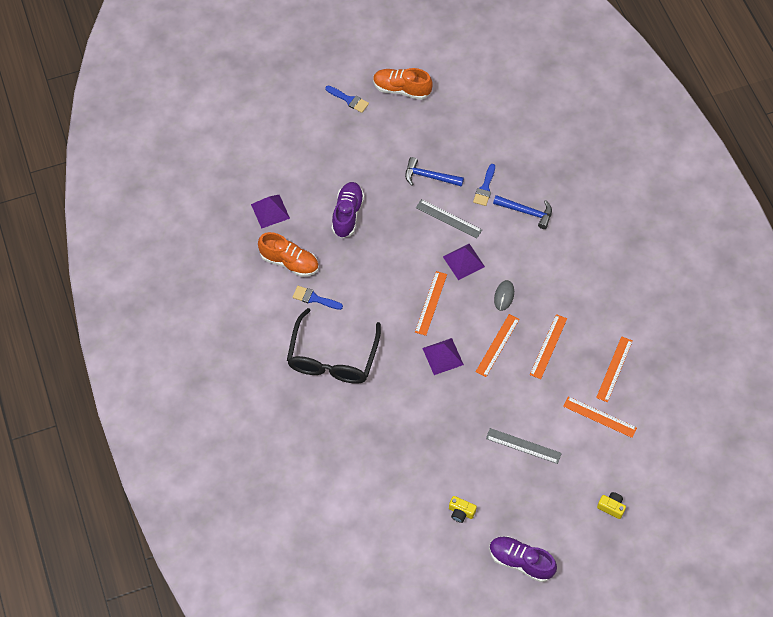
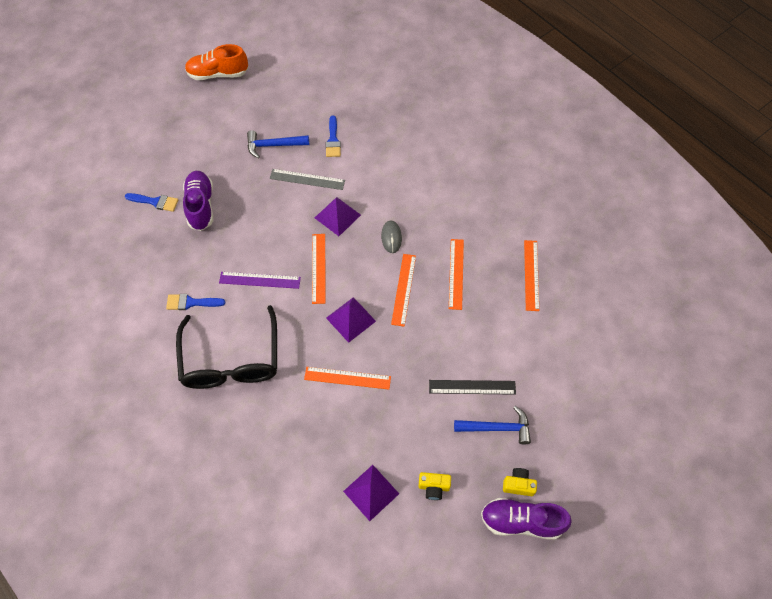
camera: 20 degrees left, 0 degrees up
purple pyramid [251,195,290,229] -> purple pyramid moved to [343,465,399,521]
orange shoe [258,232,319,277] -> none
blue brush [325,85,369,113] -> blue brush moved to [125,193,178,212]
grey ruler [486,428,562,464] -> black ruler [429,380,516,395]
blue hammer [493,195,552,229] -> blue hammer moved to [454,406,531,444]
orange ruler [563,397,637,438] -> orange ruler moved to [304,367,391,390]
yellow camera [597,492,626,519] -> yellow camera moved to [503,468,537,496]
none -> purple ruler [219,272,301,289]

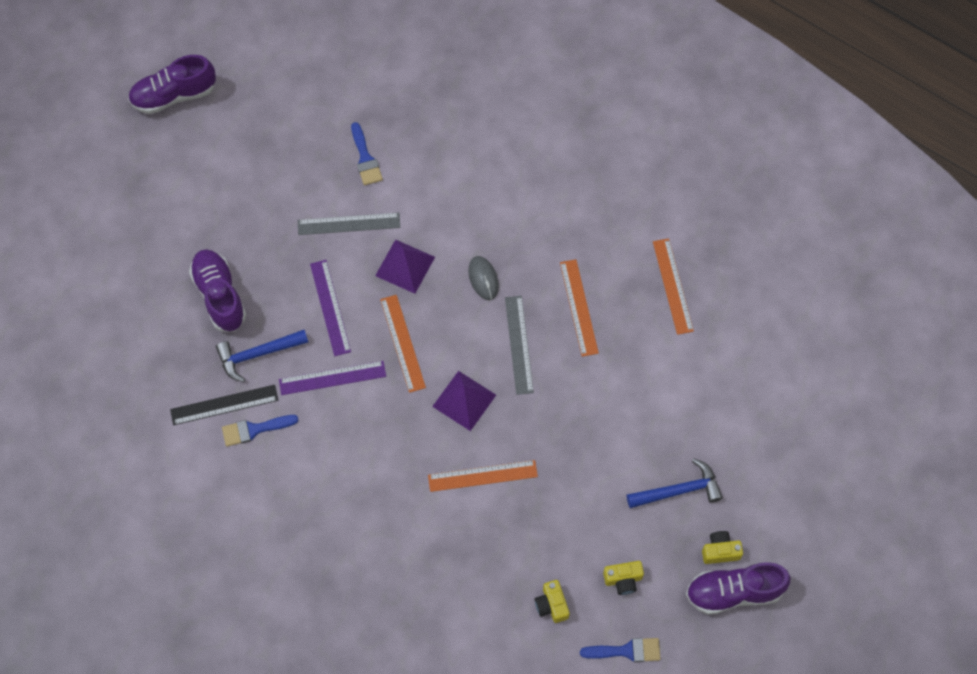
camera: 15 degrees left, 5 degrees up
blue brush [125,193,178,212] -> blue brush moved to [580,638,661,662]
black glasses [176,305,277,389] -> none
orange shoe [185,44,248,80] -> purple shoe [128,55,216,114]
blue hammer [247,130,309,158] -> blue hammer moved to [216,330,308,382]
purple pyramid [343,465,399,521] -> yellow camera [535,580,570,623]
orange ruler [391,254,416,327] -> grey ruler [505,296,534,395]
black ruler [429,380,516,395] -> black ruler moved to [170,385,278,425]
none -> purple ruler [310,260,351,356]

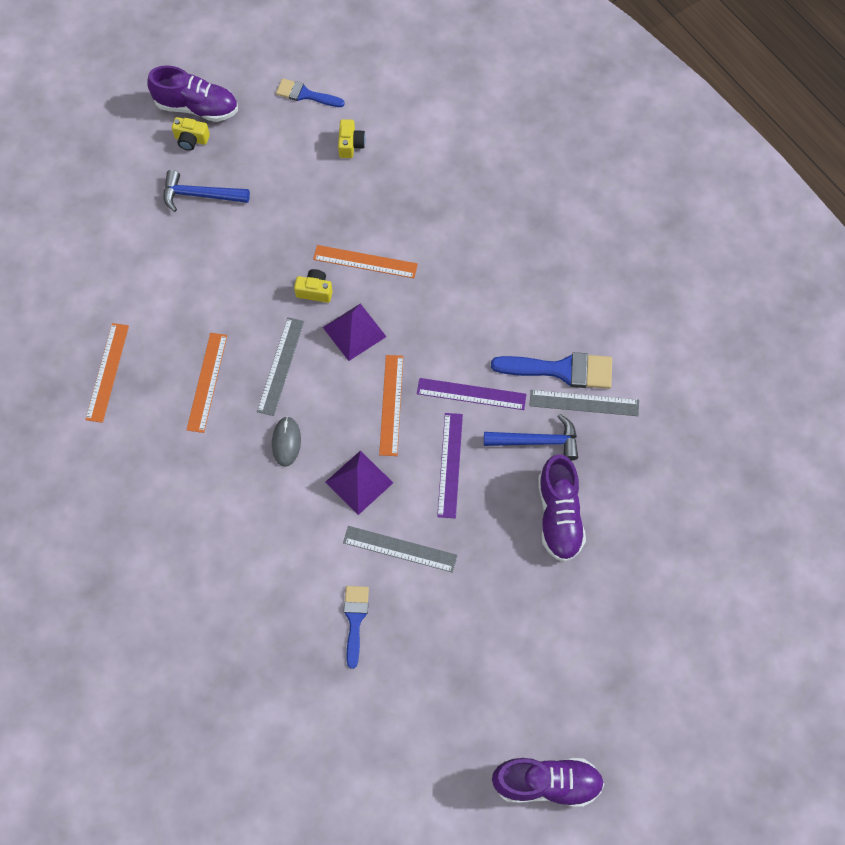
camera: 160 degrees left, 0 degrees up
black ruler [170,385,278,425] -> grey ruler [529,390,639,416]
blue brush [222,415,299,446] -> blue brush [491,352,612,389], size x1.59
yellow camera [603,561,644,595] -> yellow camera moved to [294,269,333,303]

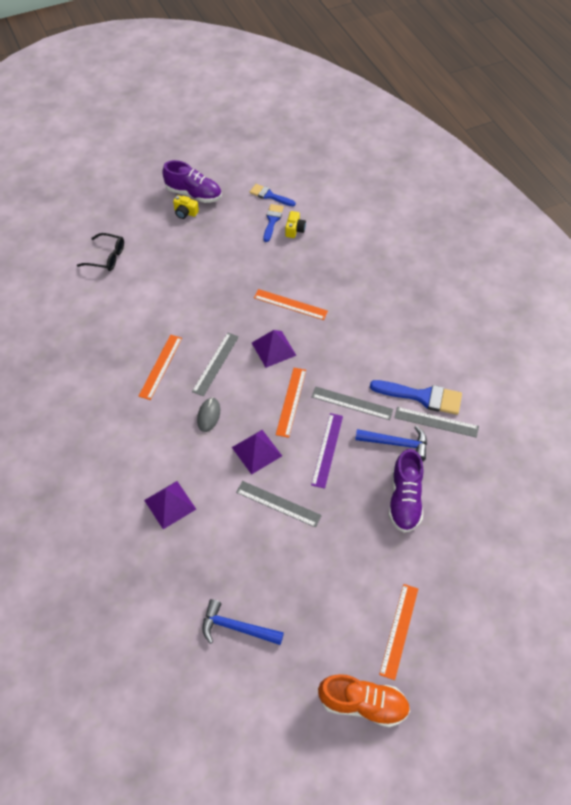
camera: 10 degrees right, 10 degrees down
orange ruler [85,323,129,423] -> orange ruler moved to [379,584,418,680]
blue hammer [164,170,250,212] -> blue hammer moved to [202,599,284,645]
yellow camera [294,269,333,303] -> none
blue brush [344,586,369,669] -> blue brush moved to [263,204,284,242]
purple ruler [417,378,527,410] -> grey ruler [311,386,393,420]
purple shoe [492,758,604,807] -> orange shoe [318,674,410,727]
none -> black glasses [77,233,124,271]
none -> purple pyramid [144,481,196,529]

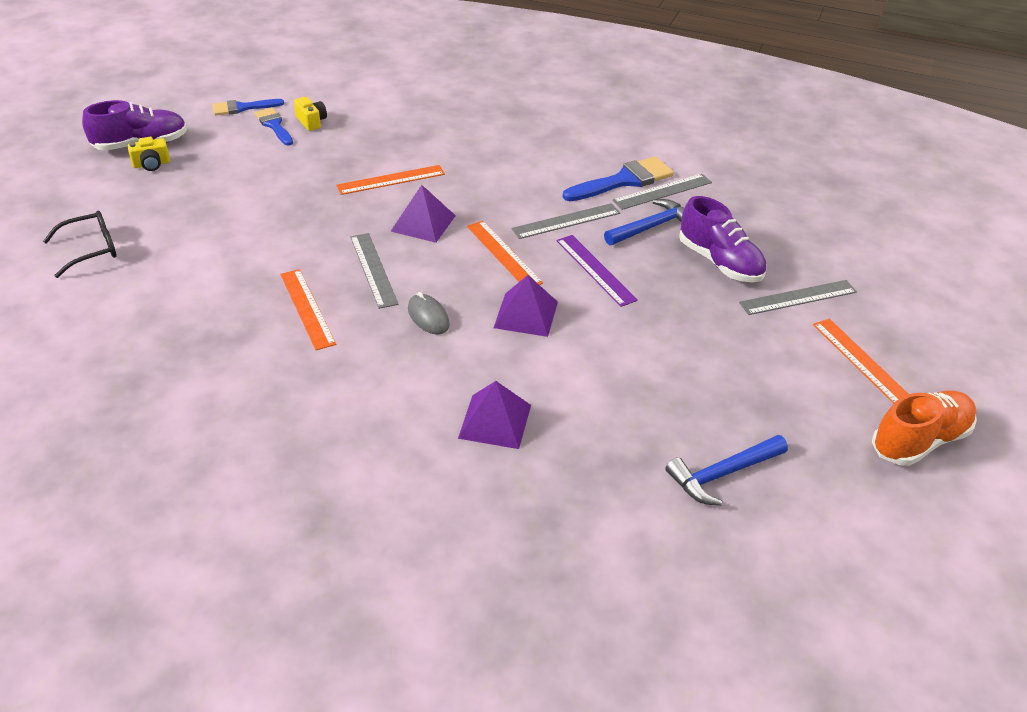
camera: 45 degrees left, 15 degrees down
grey ruler [236,481,322,528] -> grey ruler moved to [739,280,857,315]

